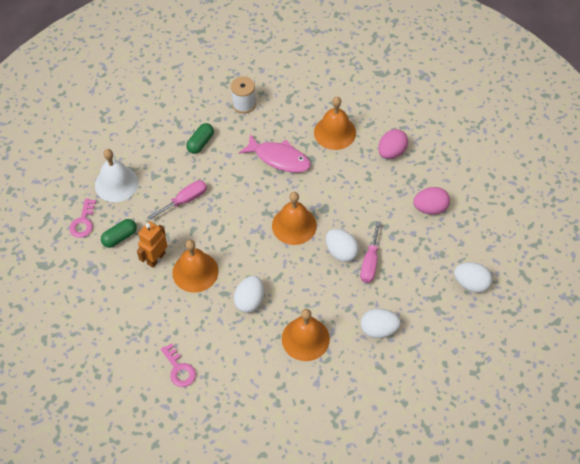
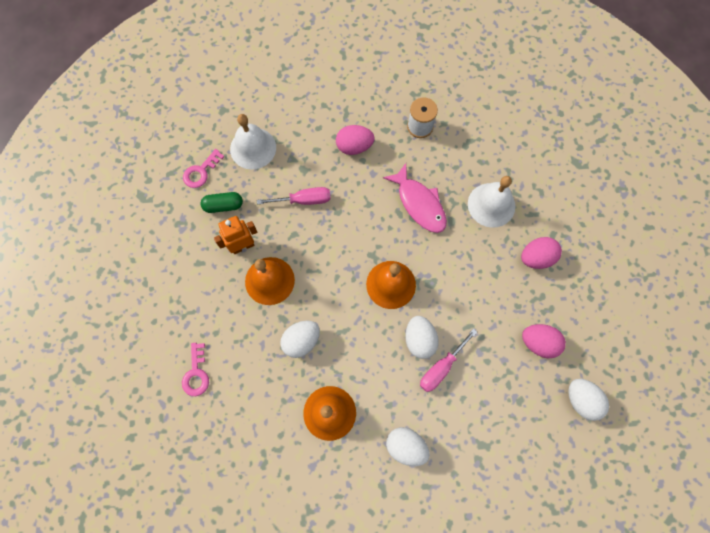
camera: 30 degrees right, 15 degrees up
green capsule [186,123,214,154] -> pink egg [336,125,375,155]
orange bell [314,97,356,150] -> white bell [468,176,515,228]
white egg [454,262,492,293] -> white egg moved to [568,379,609,421]

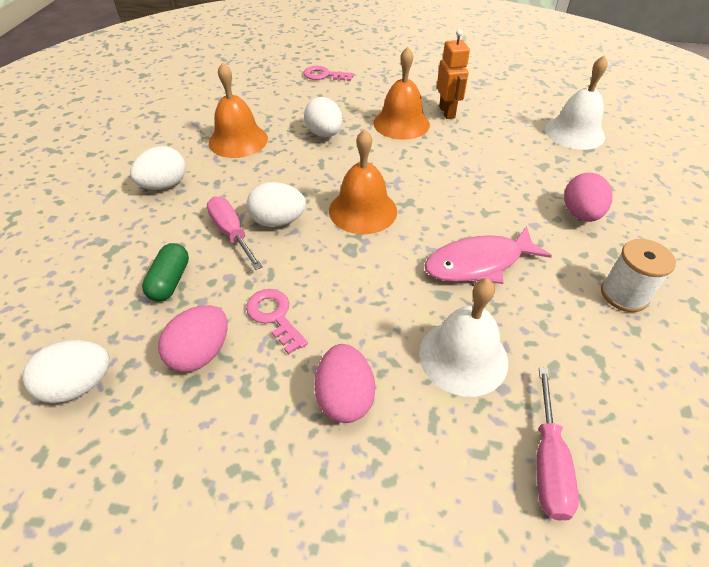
camera: 105 degrees right, 25 degrees down
pink key [183,149,224,188] -> pink key moved to [246,289,308,354]
green capsule [201,192,243,213] -> green capsule moved to [142,243,189,301]
pink screwdriver [257,187,331,205] -> pink screwdriver moved to [536,367,579,520]

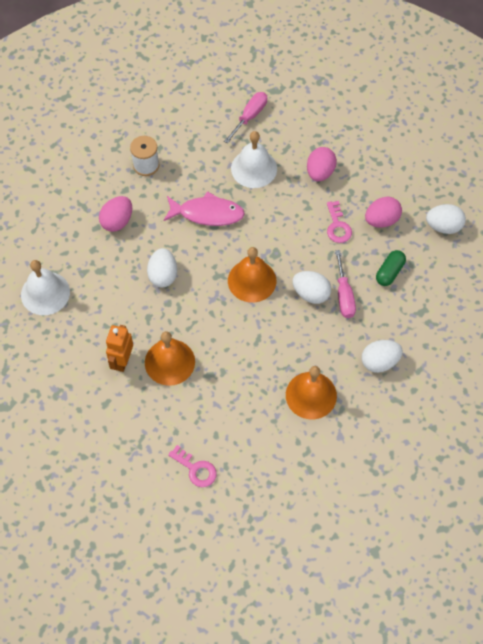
camera: 155 degrees left, 15 degrees up
white egg [304,97,342,137] -> white egg moved to [147,248,177,288]

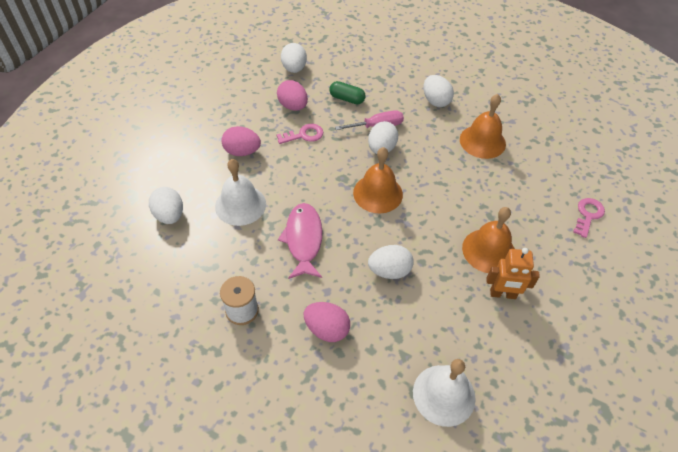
camera: 100 degrees left, 10 degrees down
pink screwdriver [224,92,267,143] -> white egg [149,187,183,224]

